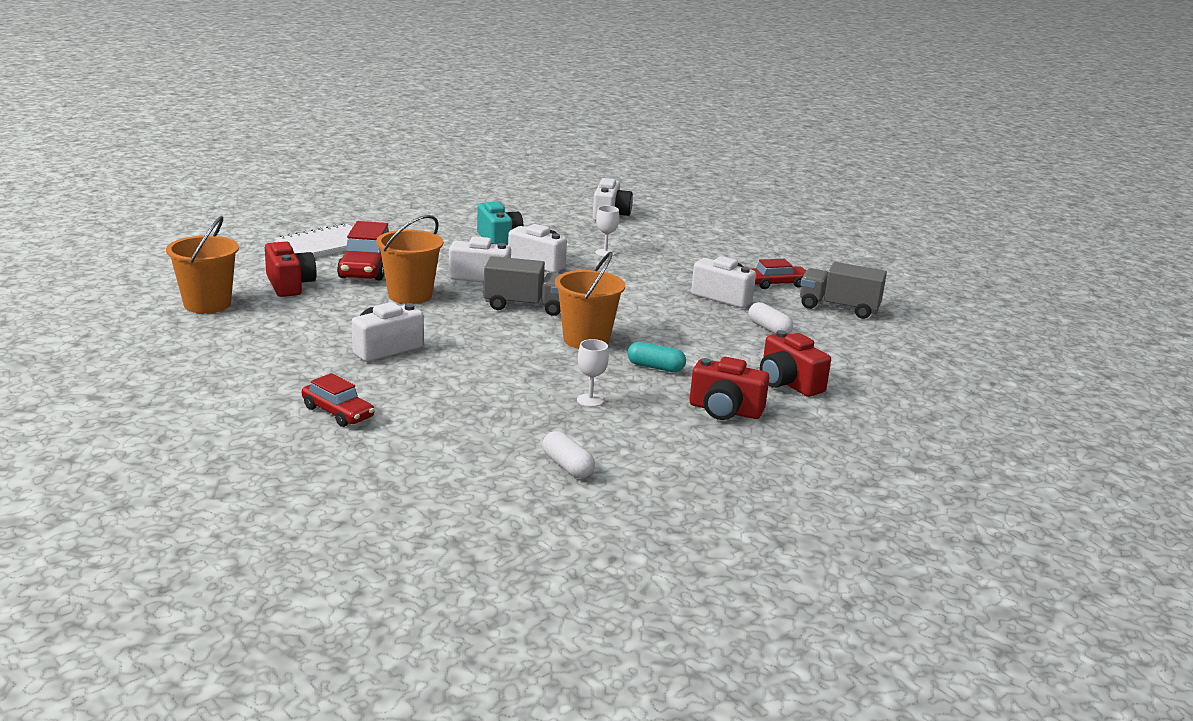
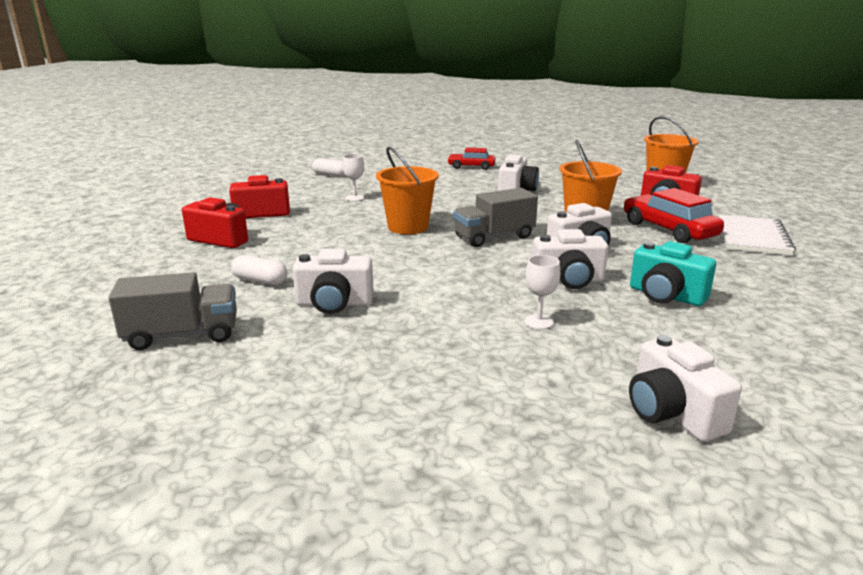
camera: 150 degrees right, 0 degrees up
turquoise capsule [627,342,686,372] -> none
red car [751,259,806,289] -> none

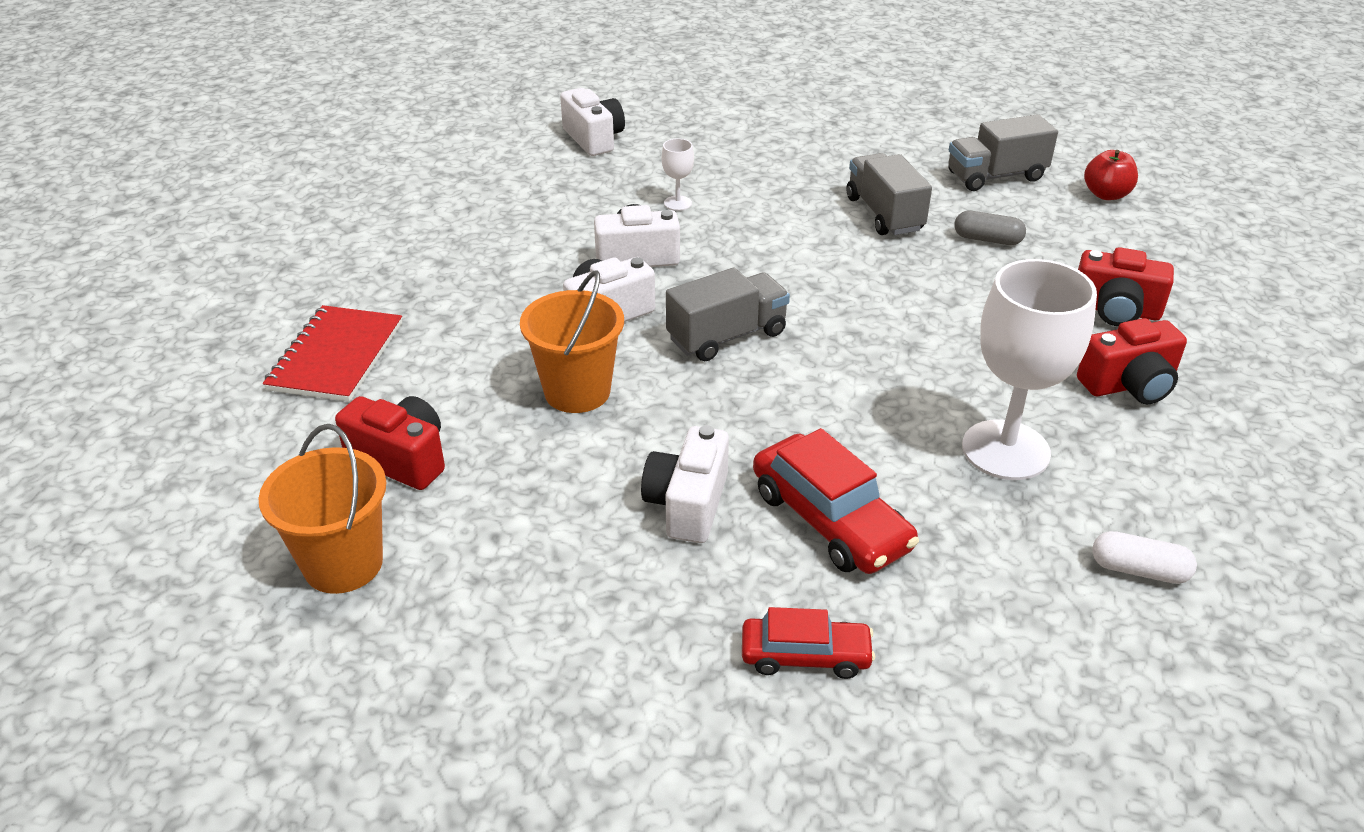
camera: 175 degrees right, 15 degrees up
white capsule [231,255,287,285] -> grey capsule [954,211,1026,245]
white camera [293,249,374,314] -> grey truck [847,153,932,235]
white goblet [342,154,364,201] -> white goblet [962,259,1097,480], size x2.35
orange bucket [376,146,439,234] -> none
red car [624,188,724,243] -> red car moved to [753,428,919,574]
turquoise camera [630,241,716,306] -> none
white notebook [719,214,796,255] -> red notebook [263,305,402,402]
none -> red apple [1084,150,1138,200]

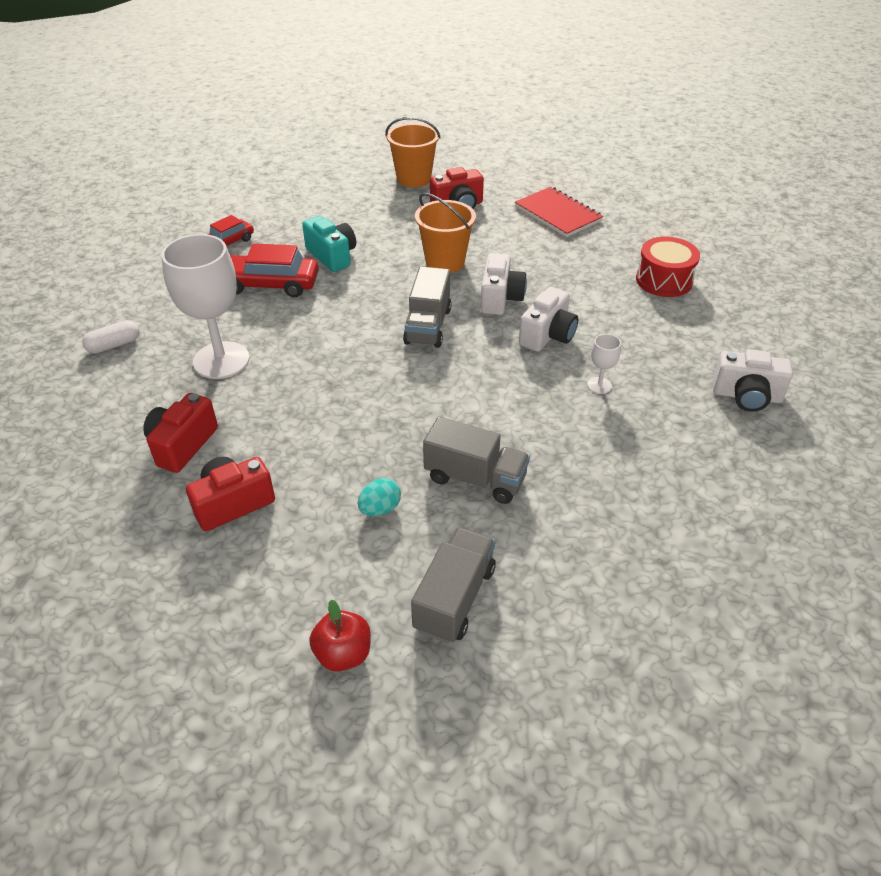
camera: 130 degrees right, 5 degrees up
white camera [641,425,729,543] -> turquoise camera [302,216,356,272]
grey capsule [954,211,1026,245] -> turquoise egg [358,478,401,516]
none -> red drum [636,237,700,297]

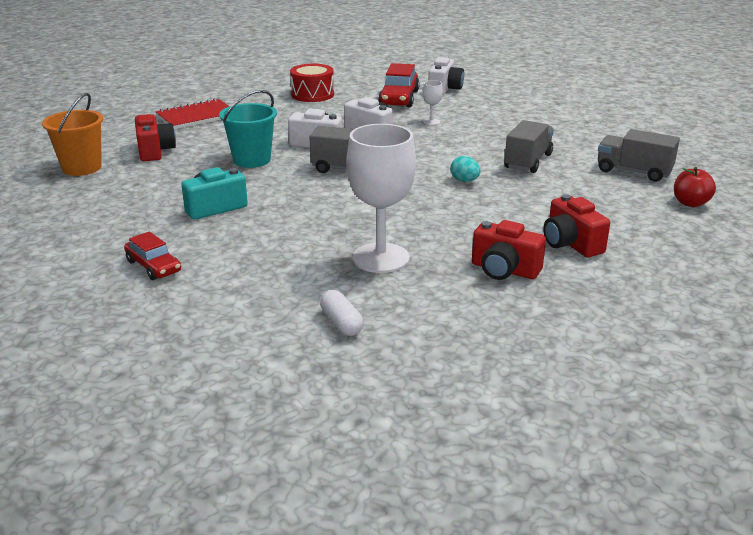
camera: 85 degrees left, 15 degrees down
red car [230,243,319,297] -> red car moved to [378,63,419,108]
turquoise egg [358,478,401,516] -> turquoise egg moved to [450,156,480,182]
orange bucket [415,193,476,273] -> turquoise bucket [219,90,277,168]

